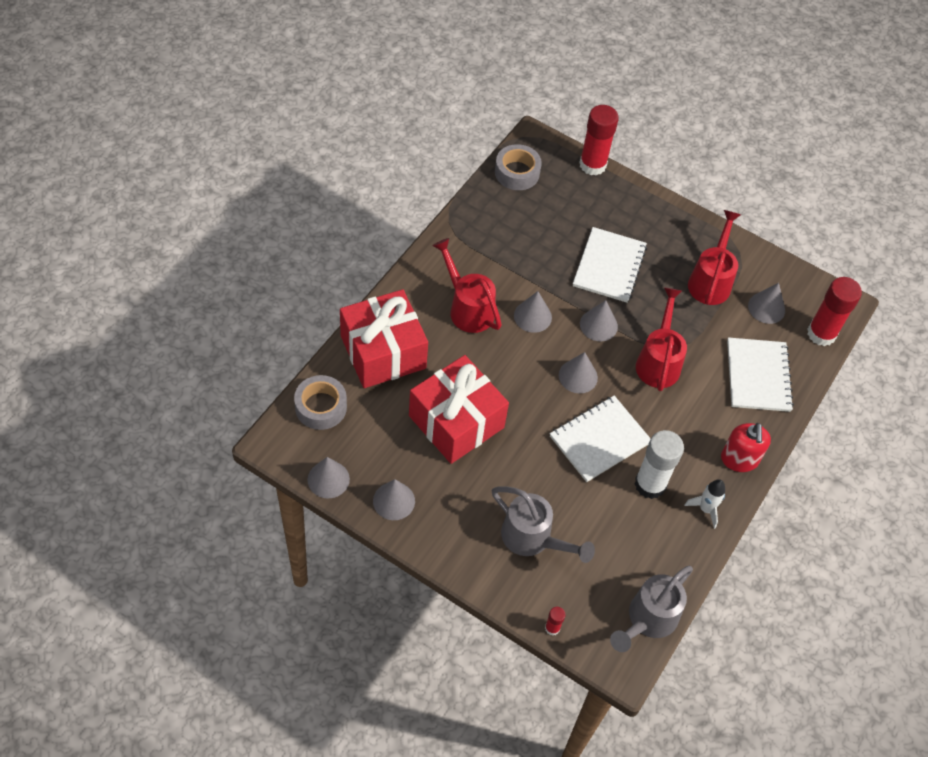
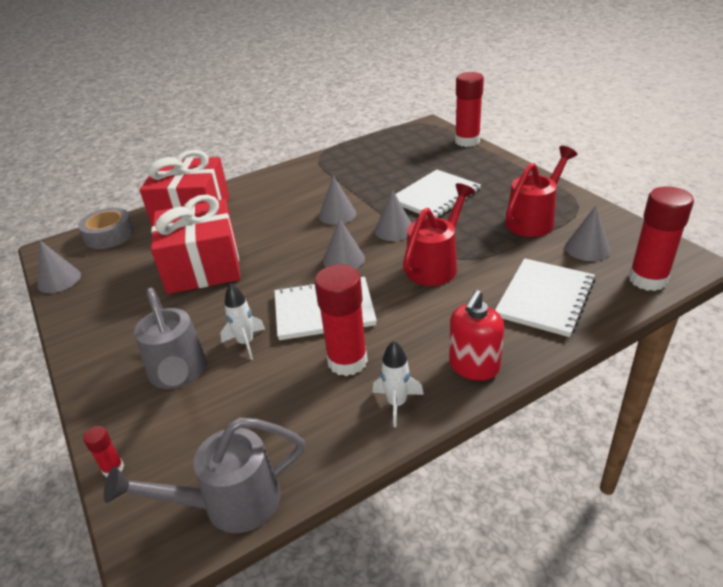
camera: 35 degrees right, 20 degrees down
grey cone [373,479,415,520] -> none
red watering can [432,238,502,333] -> none
grey tape [495,144,542,190] -> none
white glue stick [635,430,684,499] -> red glue stick [315,264,368,376]
none -> white rocket [220,283,265,360]

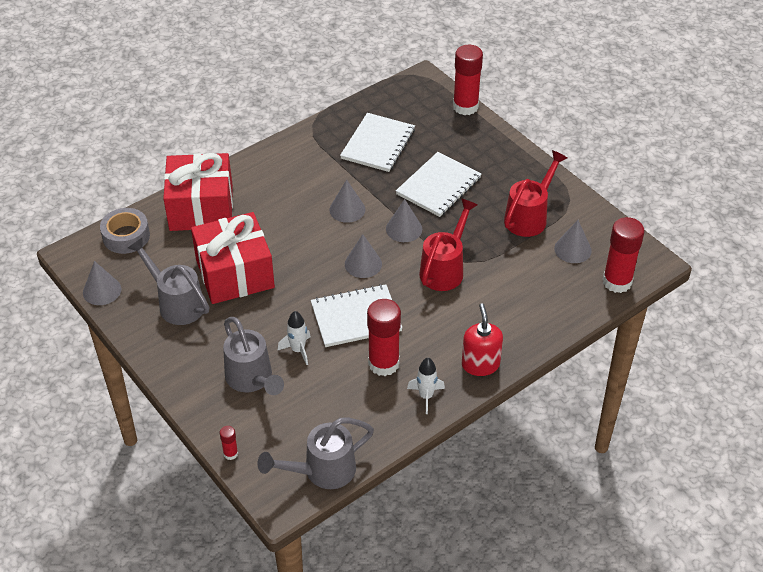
camera: 10 degrees left, 10 degrees up
red soap dispenser [449,290,504,380] -> red soap dispenser turned 150 degrees clockwise [462,303,503,376]
white notebook [495,258,595,337] -> white notebook moved to [340,113,415,172]
none -> grey watering can [128,238,210,325]

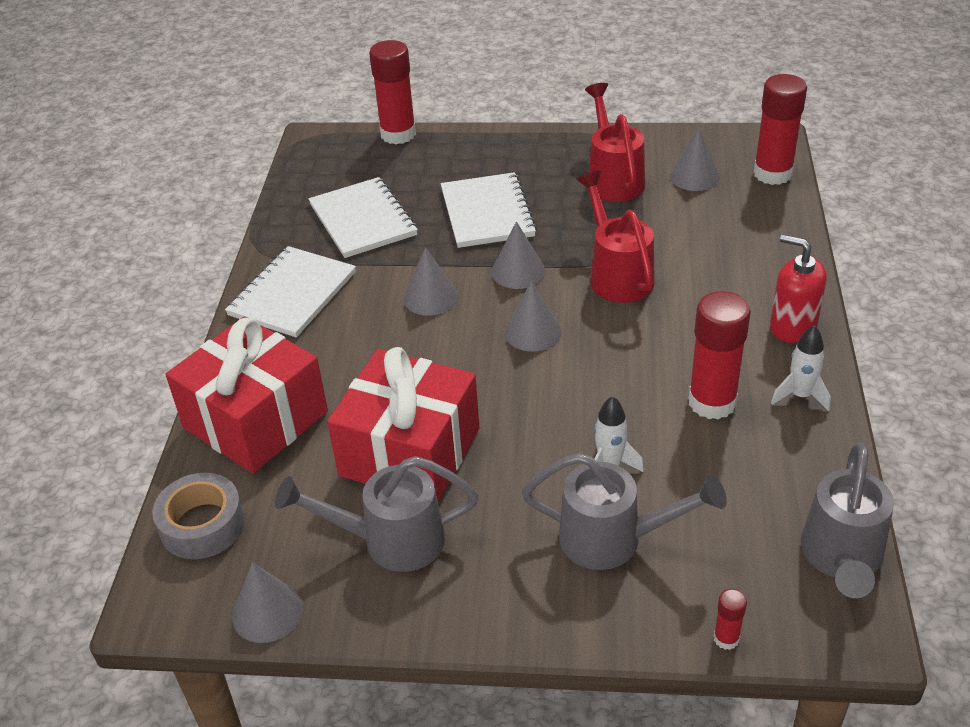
camera: 45 degrees left, 5 degrees down
white notebook [311,284,403,347] -> white notebook moved to [225,246,356,337]

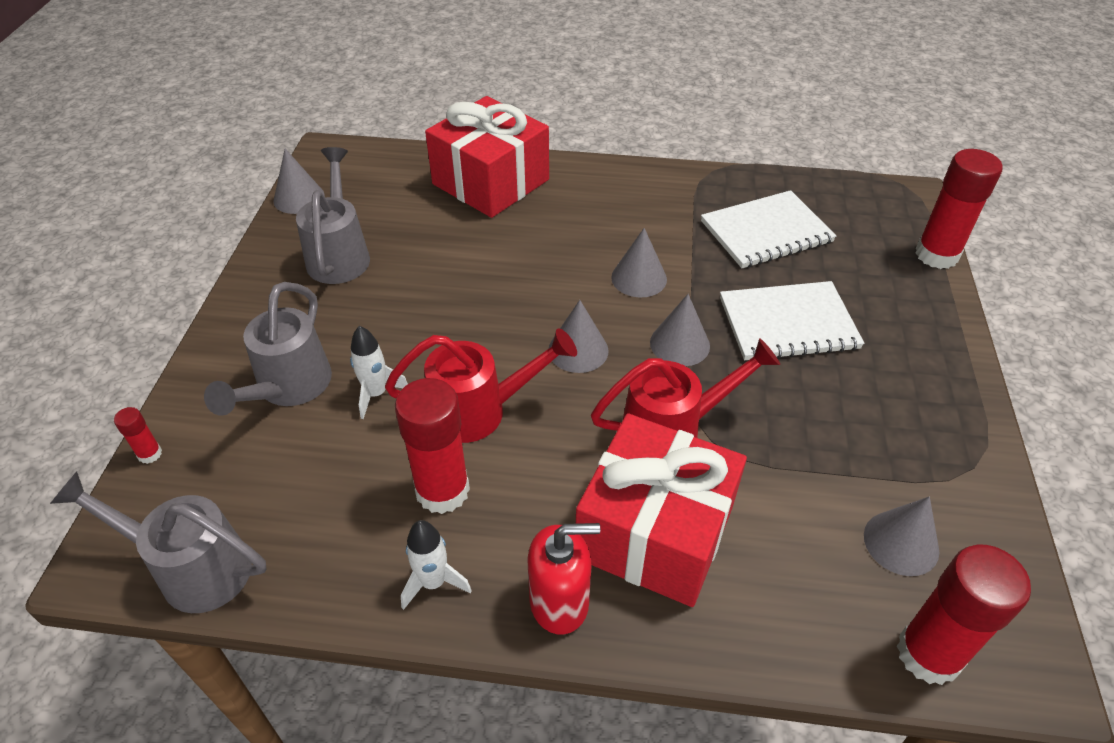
camera: 90 degrees right, 5 degrees up
grey tape [152,473,245,559] -> none
white notebook [225,246,356,337] -> none
red gift [327,347,480,502] -> red gift moved to [576,413,747,607]
red watering can [585,83,645,202] -> red watering can moved to [385,328,577,443]
red soap dispenser [770,234,827,343] -> red soap dispenser turned 45 degrees clockwise [528,523,600,635]

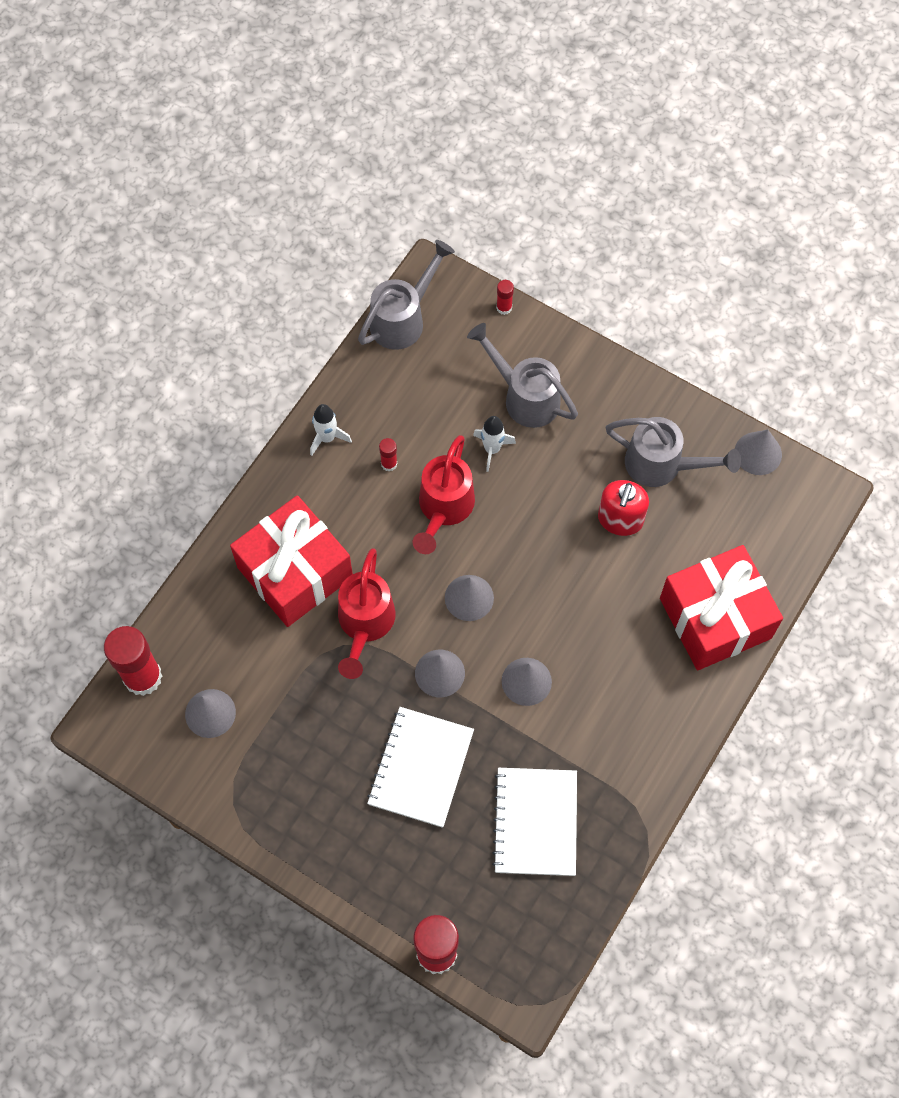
camera: 115 degrees right, 20 degrees up
red glue stick [395,378,470,514] -> red glue stick [379,438,397,471], size x0.45
red soap dispenser [528,523,600,635] -> red soap dispenser moved to [598,480,649,536]

